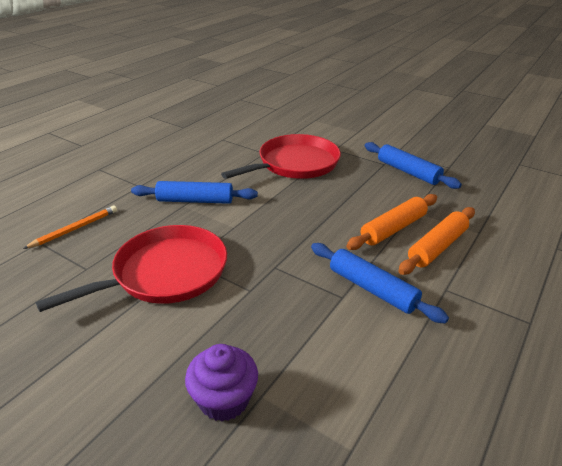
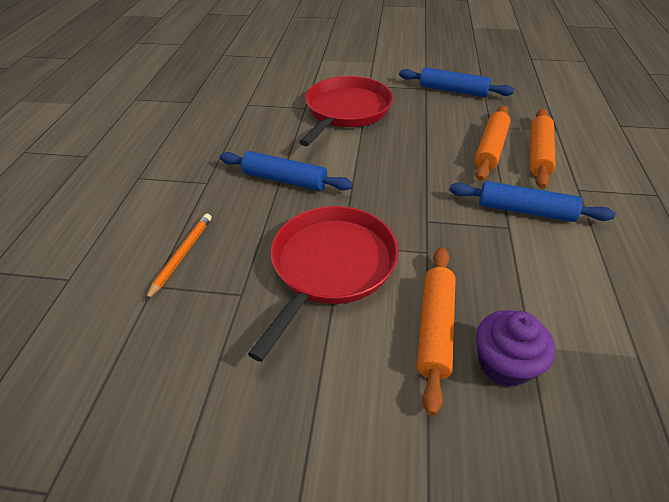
camera: 25 degrees left, 10 degrees up
blue rolling pin [131,181,258,204] -> blue rolling pin turned 45 degrees clockwise [220,151,353,191]
none -> orange rolling pin [417,247,456,416]

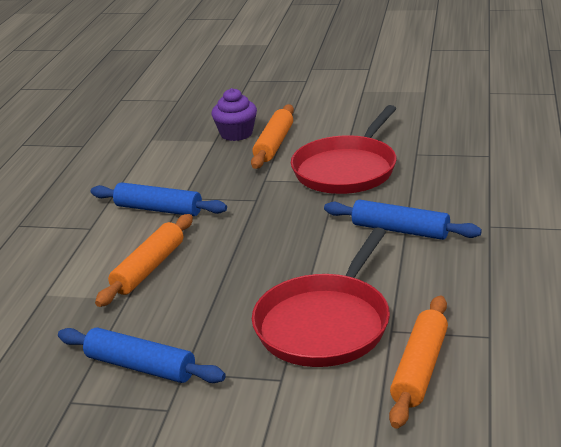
camera: 175 degrees left, 15 degrees down
orange pencil [145,213,212,301] -> none
orange rolling pin [530,109,556,189] -> orange rolling pin moved to [389,295,448,429]

